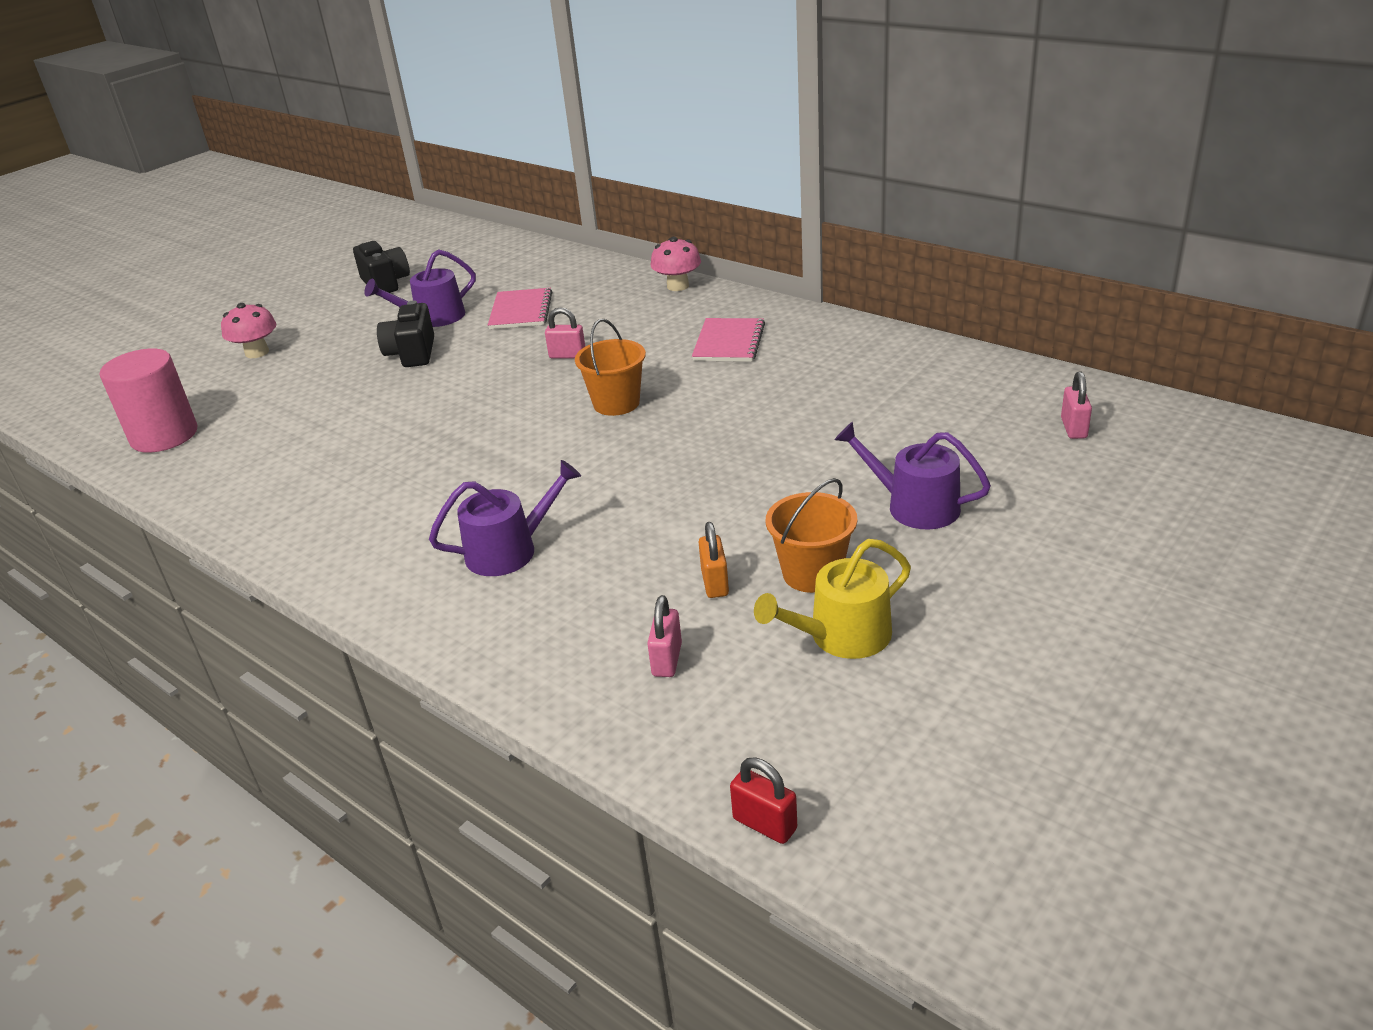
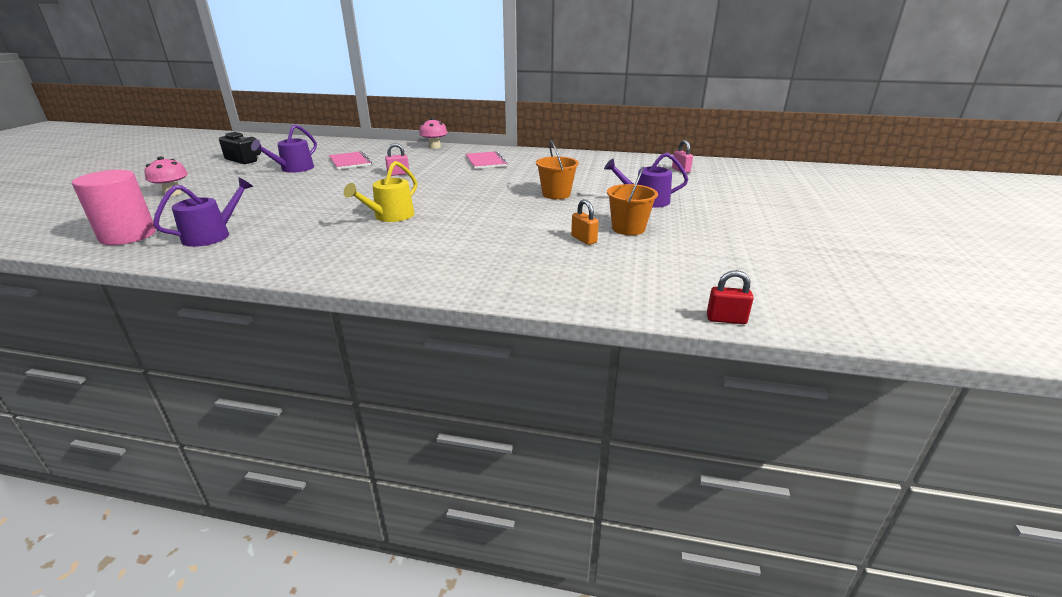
camera: 30 degrees left, 5 degrees down
black camera [377,300,434,367] -> none
purple watering can [429,460,581,576] -> purple watering can moved to [153,177,253,247]
orange bucket [575,319,646,416] -> orange bucket moved to [536,140,579,199]
pink padlock [647,595,682,677] -> none
yellow watering can [754,539,911,659] -> yellow watering can moved to [343,161,417,222]

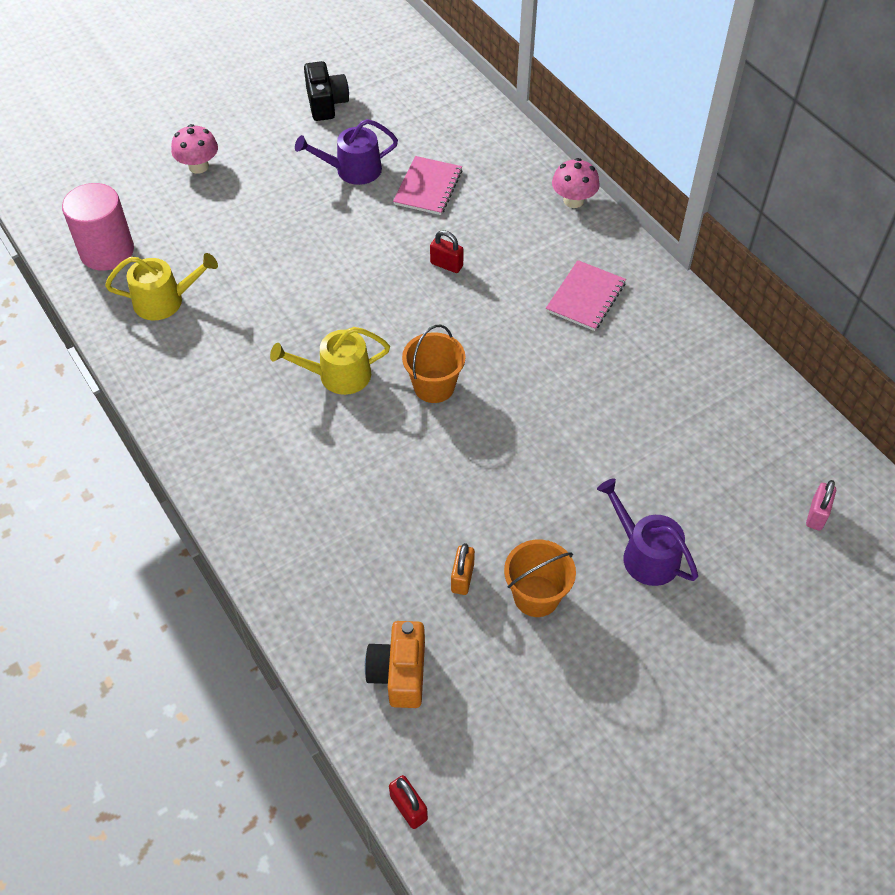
camera: 45 degrees right, 25 degrees up
purple watering can [153,177,253,247] -> yellow watering can [105,253,218,320]
pink padlock [385,143,409,176] -> red padlock [430,230,464,273]
orange bucket [536,140,579,199] -> orange bucket moved to [402,325,465,403]
none -> orange camera [365,621,425,708]

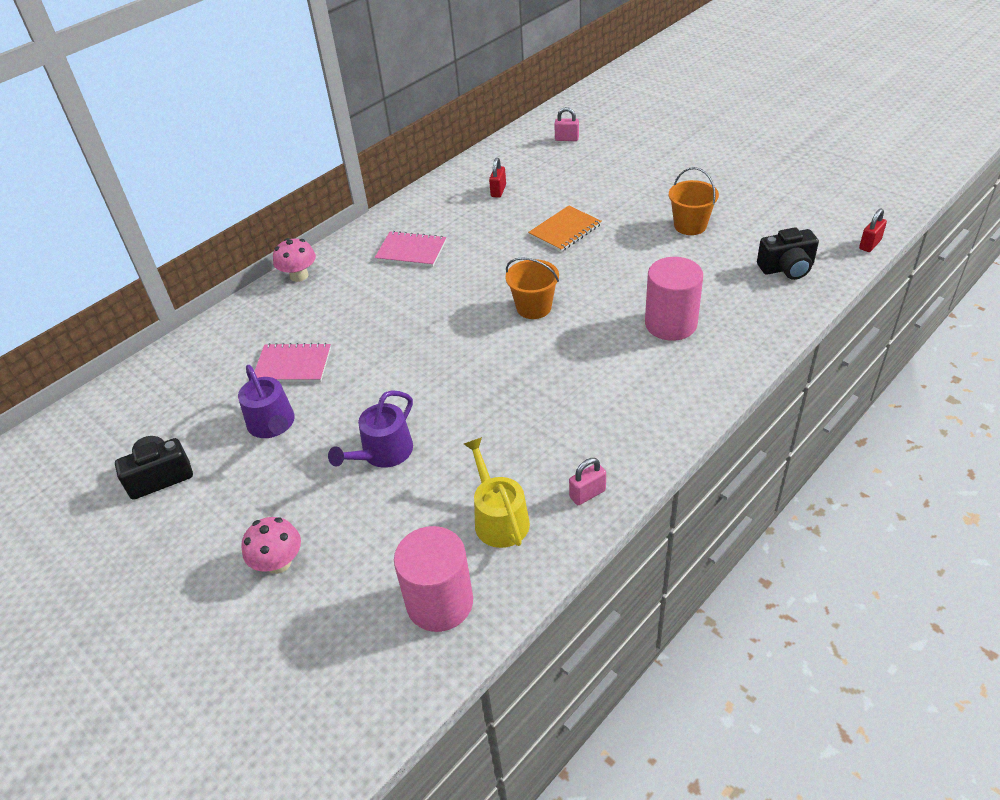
camera: 100 degrees left, 10 degrees down
yellow watering can [270,327,390,395] -> none
orange camera [365,621,425,708] -> black camera [757,228,819,280]
red padlock [430,230,464,273] -> red padlock moved to [489,158,506,198]
orange padlock [451,543,475,595] -> none
purple watering can [597,478,698,586] -> purple watering can moved to [328,390,413,468]
none -> orange notebook [528,205,602,252]
none -> pink padlock [569,458,606,505]
none -> pink cylinder [645,257,703,341]

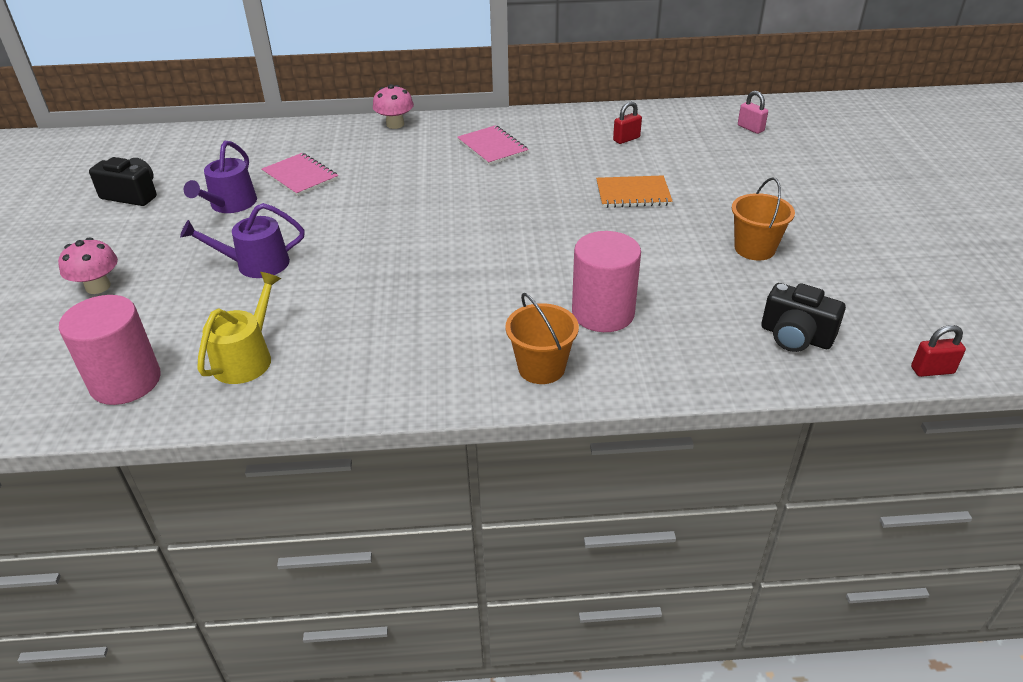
camera: 40 degrees right, 5 degrees down
orange bucket [506,257,559,319] -> orange bucket moved to [505,293,579,384]
pink padlock [569,458,606,505] -> none

